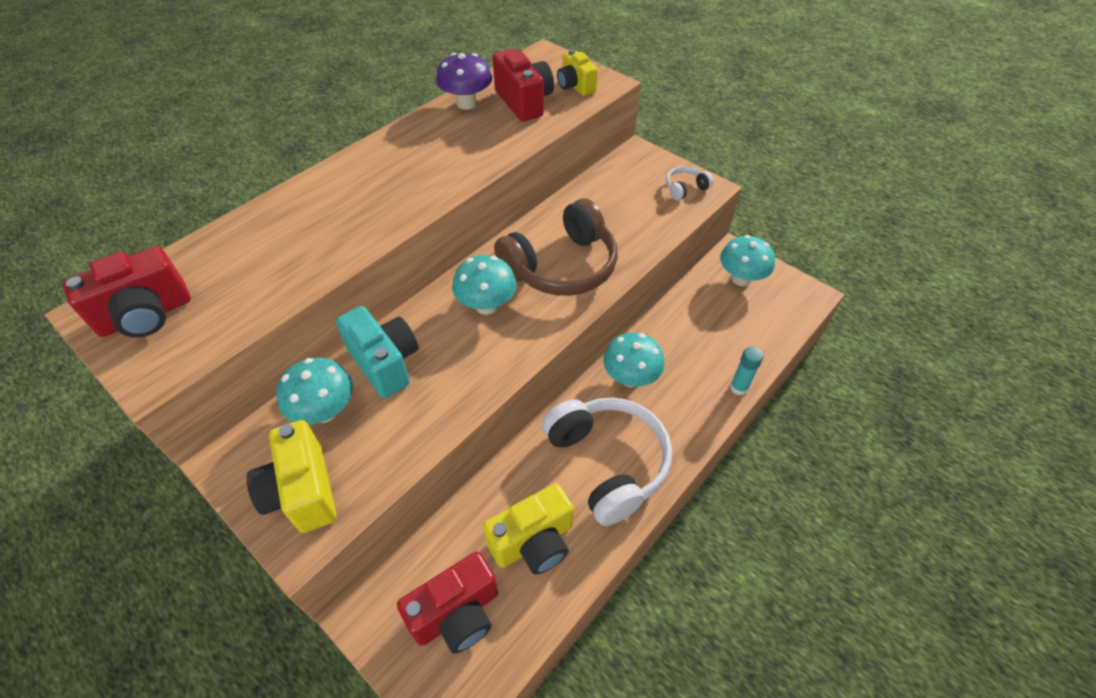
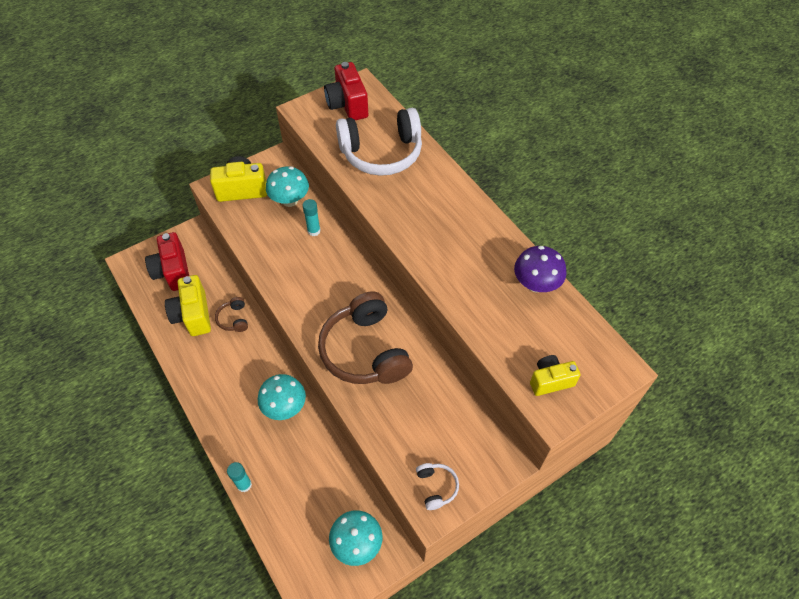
camera: 105 degrees right, 5 degrees up
turquoise camera [336,306,419,398] -> turquoise glue stick [303,199,321,236]
turquoise mushroom [452,255,517,315] -> none
red camera [493,49,554,121] -> none
white headphones [542,398,672,526] -> white headphones moved to [336,108,422,176]
none -> brown headphones [215,297,248,332]

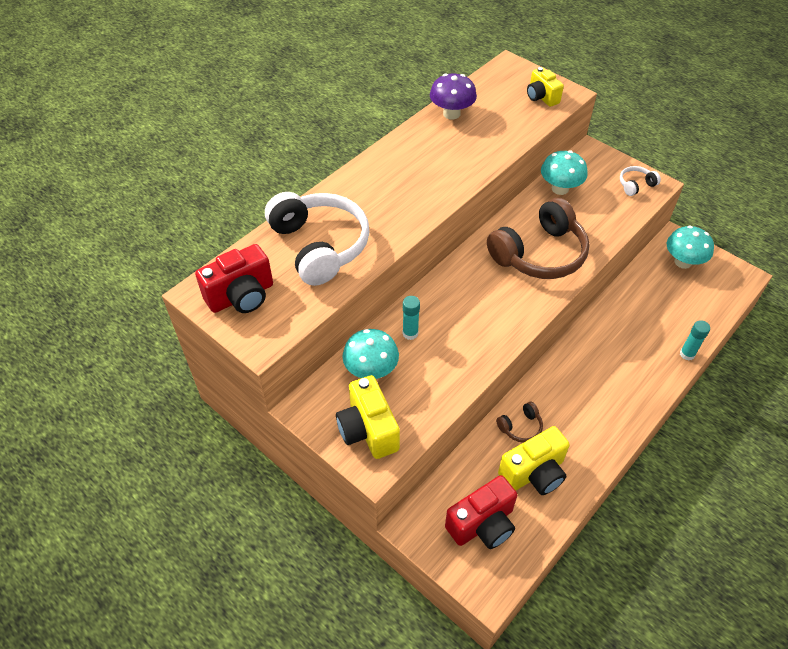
camera: 105 degrees left, 5 degrees down
turquoise mushroom [258,374,306,420] -> turquoise mushroom moved to [541,150,588,195]

